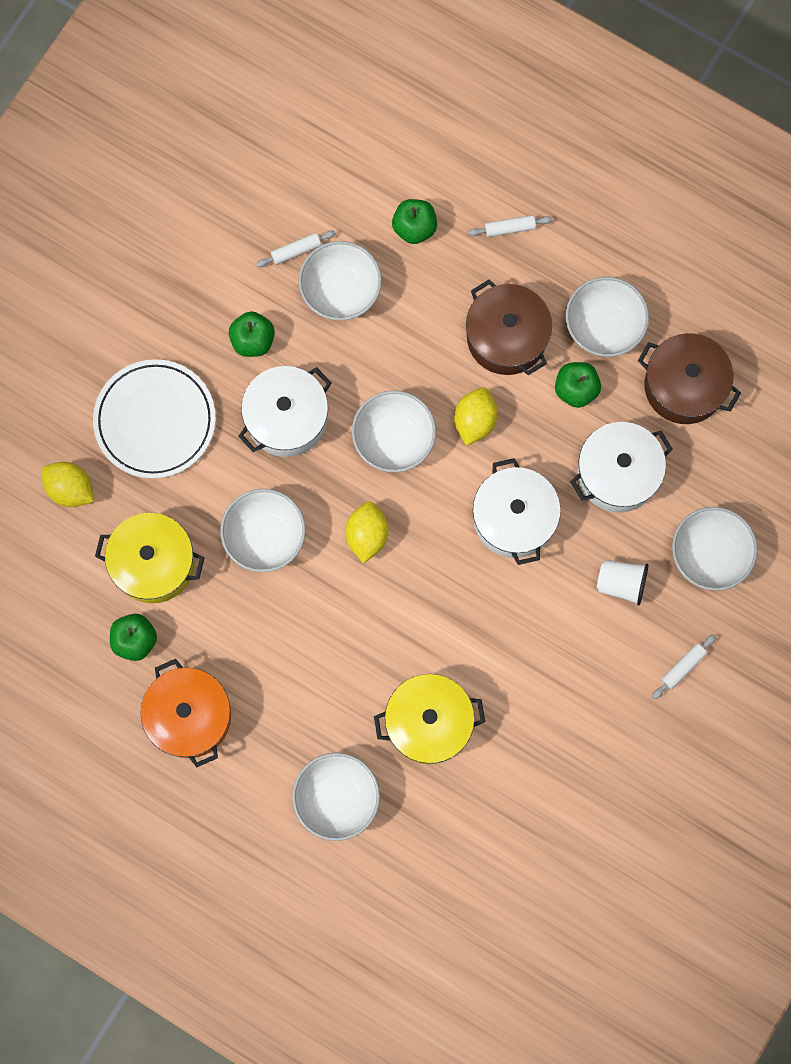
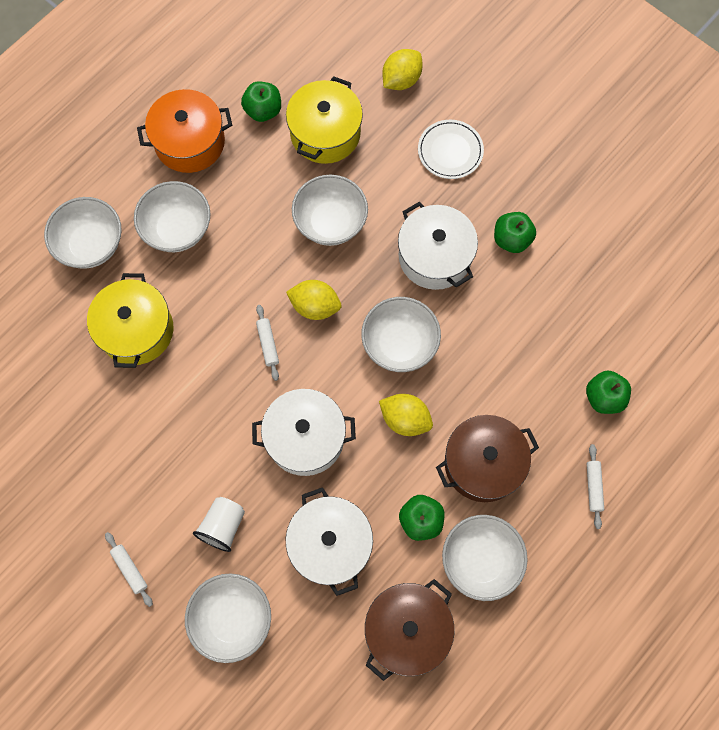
camera: 100 degrees right, 5 degrees down
white plate [93,359,216,479] -> white plate [418,120,484,179], size x0.62
white rolling pin [256,230,336,267] -> white rolling pin moved to [256,305,279,381]
white bowl [299,241,382,321] -> white bowl moved to [134,181,211,252]

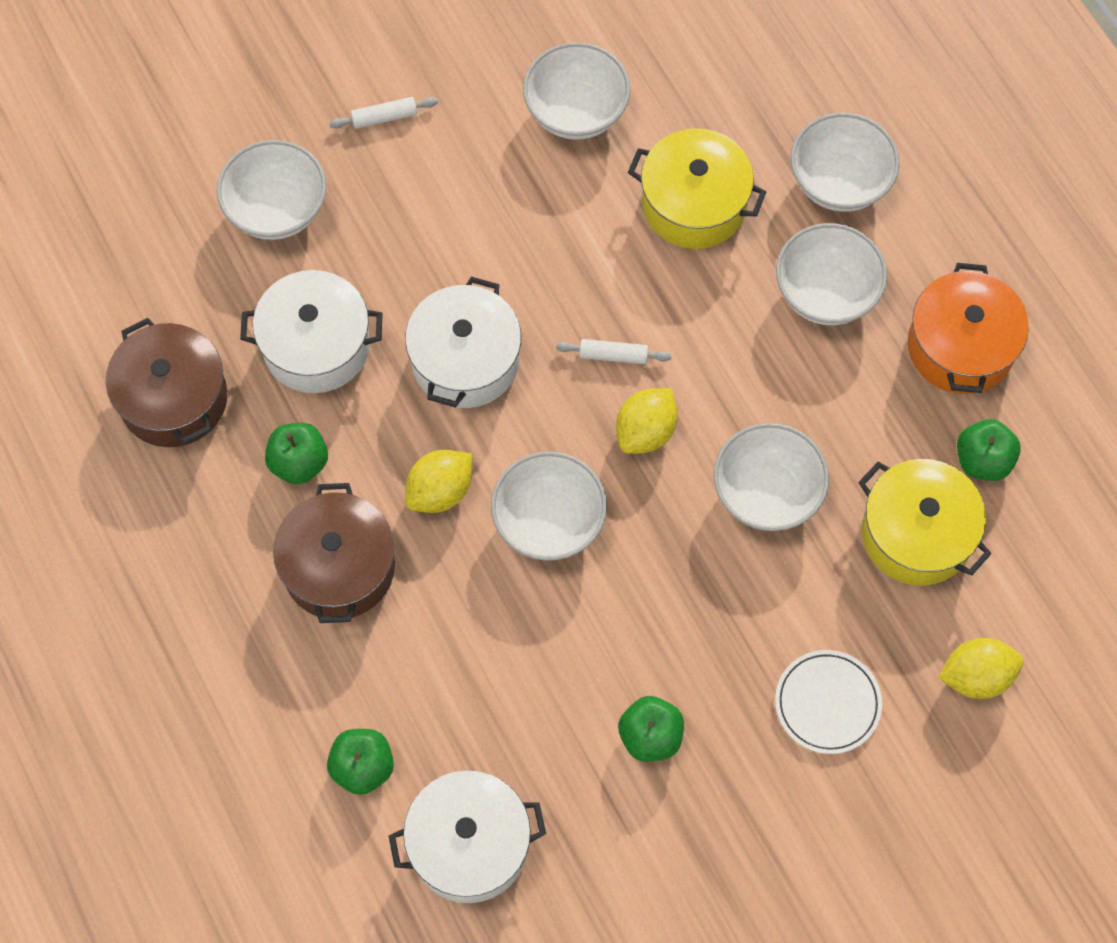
camera: 110 degrees right, 5 degrees down
white cup [193,497,245,552] -> none
yellow lemon [382,49,423,90] -> yellow lemon turned 75 degrees counterclockwise [938,638,1024,699]
white pot [398,202,478,290] -> white pot moved to [389,770,546,903]
white bowl [442,515,528,601] -> white bowl moved to [523,42,630,140]
white rolling pin [586,444,604,529] -> none

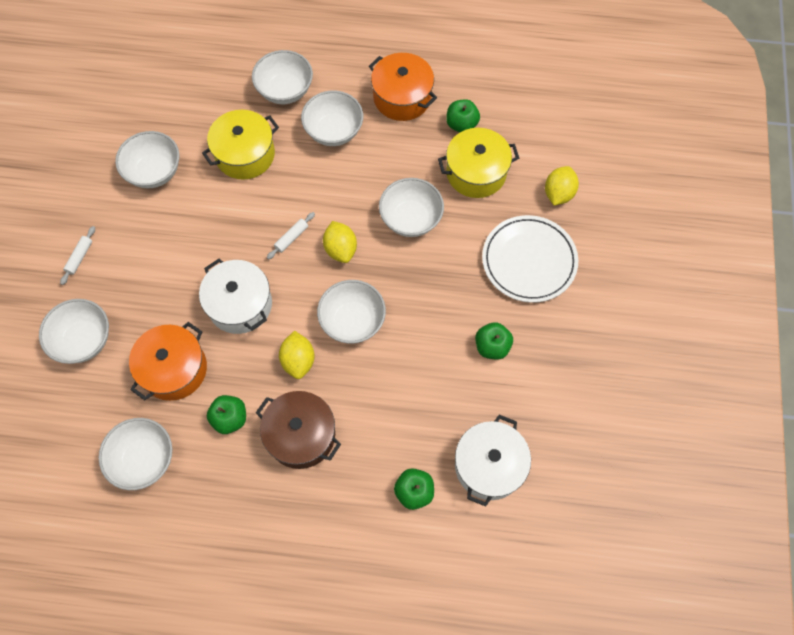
camera: 55 degrees left, 0 degrees up
brown pot [106,318,227,447] -> white bowl [99,418,172,490]
white pot [240,270,383,393] -> orange pot [129,322,207,401]
white plate [775,650,882,754] -> white plate [482,215,578,303], size x1.62

